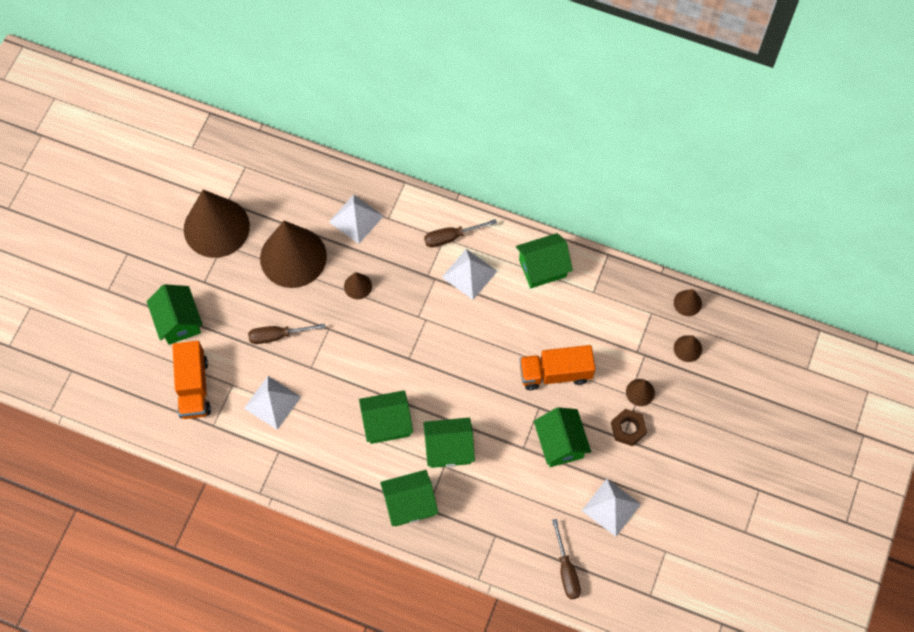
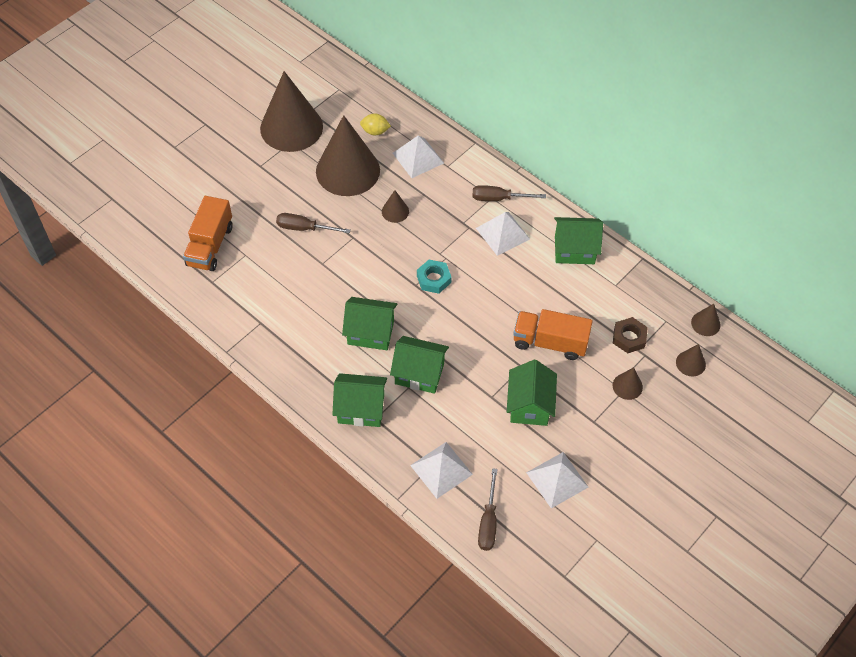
camera: 20 degrees right, 10 degrees down
green house [147,284,203,345] -> none
white pyramid [244,376,301,430] -> white pyramid moved to [410,442,473,499]
brown nut [611,409,647,446] -> brown nut moved to [613,317,648,353]
none -> yellow lemon [360,113,391,135]
none -> turquoise nut [417,260,452,294]

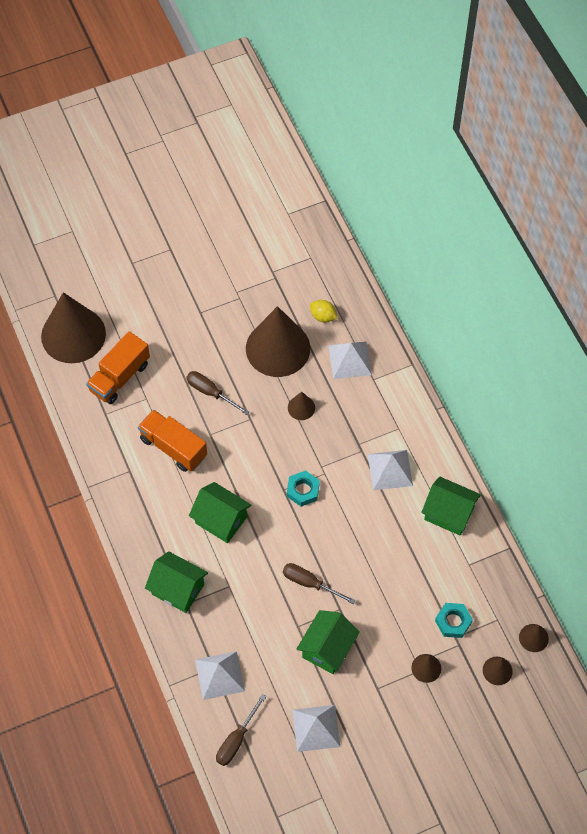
camera: 25 degrees right, 5 degrees up
brown cone [260,71,323,152] -> brown cone moved to [41,292,106,363]
green house [390,336,449,394] -> none
brown screwdriver [472,185,546,201] -> brown screwdriver moved to [283,563,356,604]
orange truck [513,309,593,360] -> orange truck moved to [138,410,207,472]
brown nut [613,317,648,353] -> turquoise nut [435,603,473,638]

